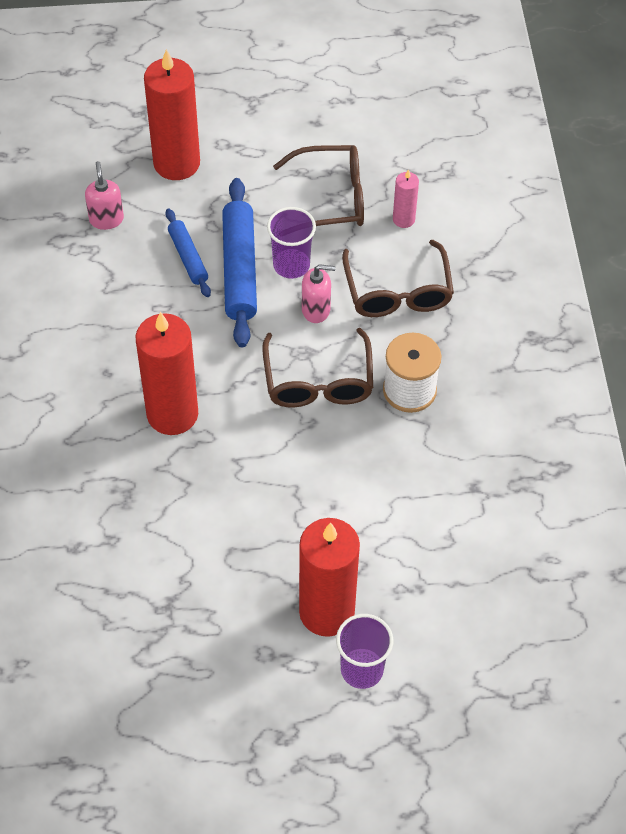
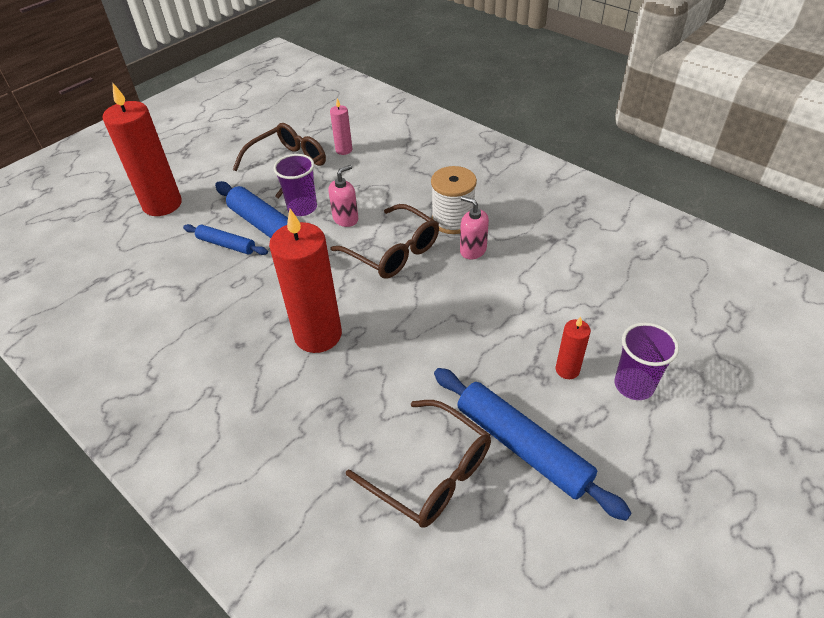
camera: 40 degrees left, 10 degrees down
pink soap dispenser [85,161,124,230] -> pink soap dispenser moved to [460,196,489,260]
red candle [299,518,360,637] -> red candle [556,316,591,379], size x0.47
brown glasses [342,240,454,317] -> brown glasses moved to [346,400,491,528]
none -> blue rolling pin [434,368,632,521]

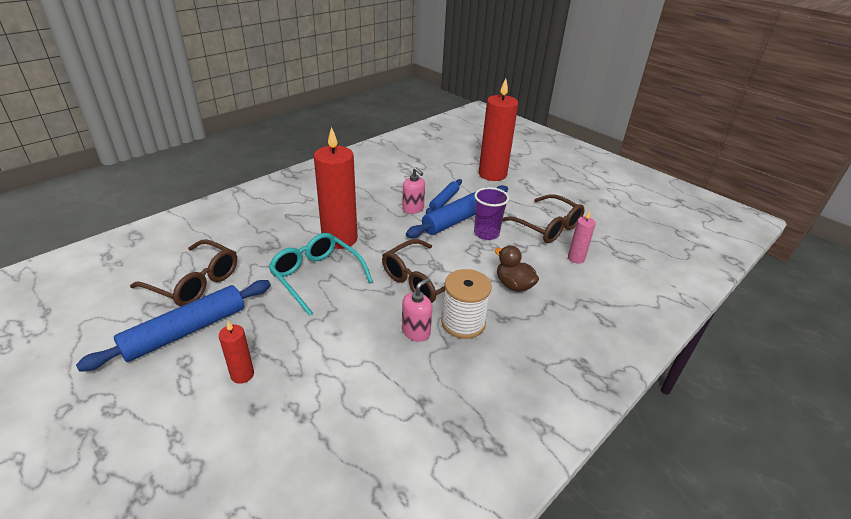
camera: 90 degrees right, 10 degrees down
pink soap dispenser [328,165,358,227] -> pink soap dispenser moved to [402,167,425,214]
brown glasses [346,400,491,528] -> brown glasses turned 105 degrees counterclockwise [130,239,237,306]
purple cup [614,322,679,400] -> none
none -> turquoise glasses [268,233,373,316]
none -> brown duck [495,245,539,292]

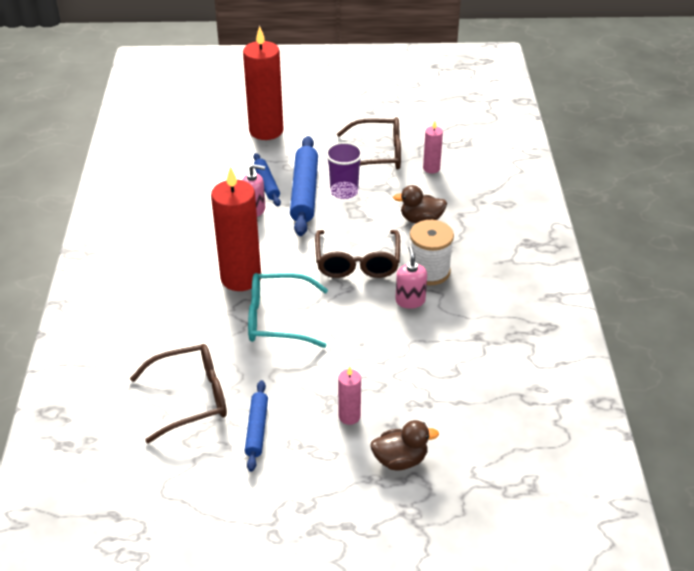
camera: 45 degrees left, 5 degrees up
blue rolling pin [76,280,271,372] -> blue rolling pin [245,380,268,472], size x0.57
red candle [219,321,254,384] -> pink candle [338,366,361,425]
none -> brown duck [370,420,439,471]

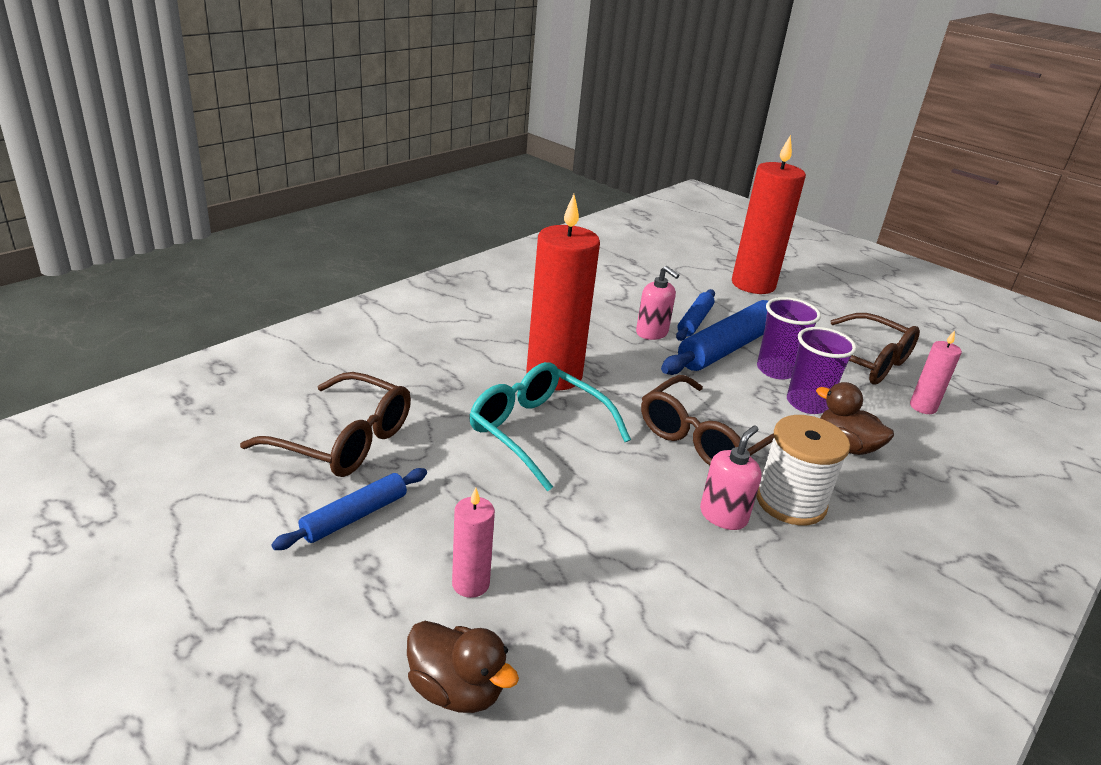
camera: 40 degrees right, 10 degrees down
none -> purple cup [787,327,857,414]

